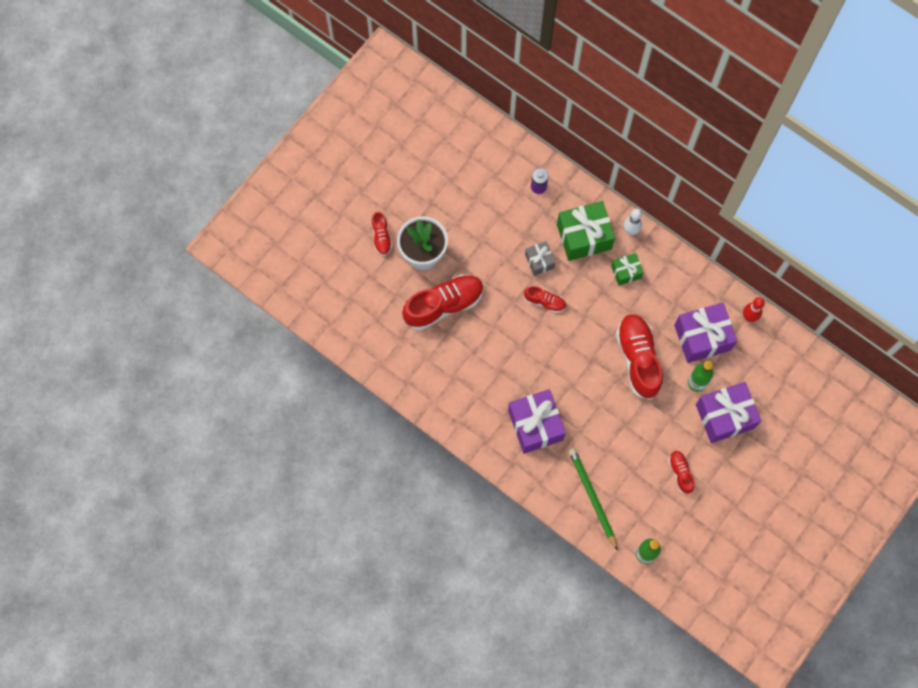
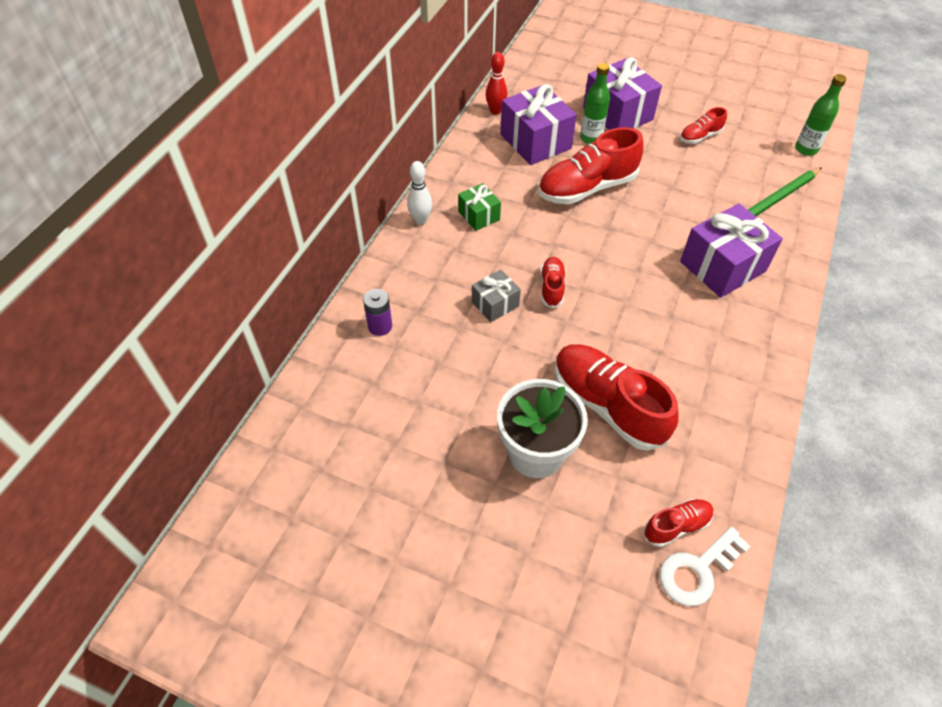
camera: 105 degrees left, 20 degrees down
red shoe [371,211,392,256] -> red shoe moved to [644,499,714,547]
green gift [557,201,615,261] -> none
none -> white key [660,527,751,606]

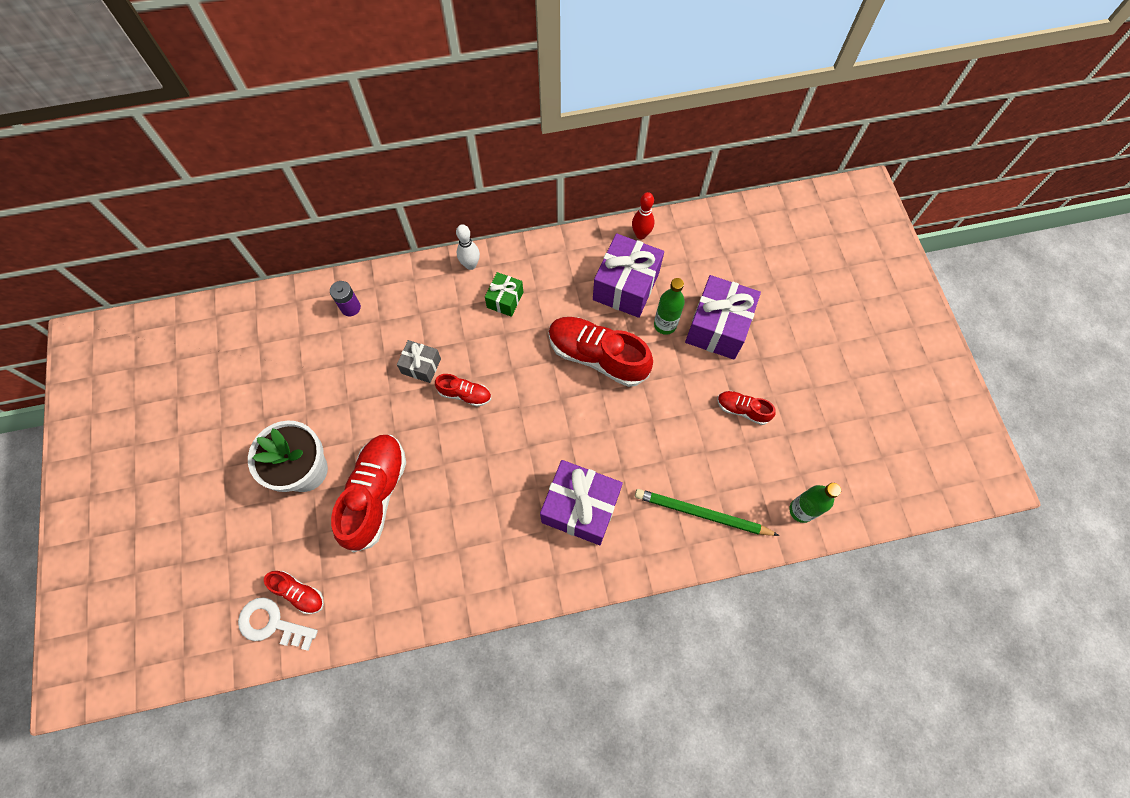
camera: 55 degrees right, 15 degrees up
red shoe [540,257,566,308] -> red shoe turned 45 degrees clockwise [435,374,491,407]

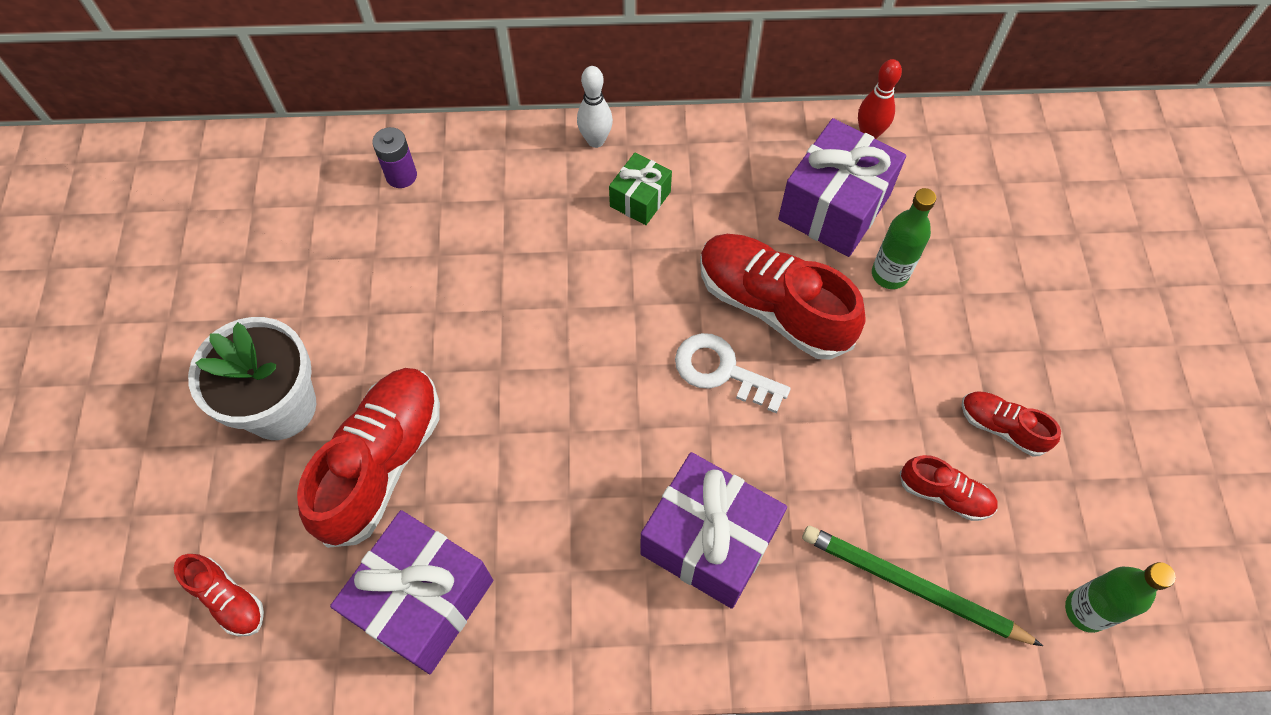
camera: 10 degrees right, 5 degrees down
white key [238,597,318,651] -> white key moved to [675,333,791,413]
grey gift [397,340,441,383] -> none
red shoe [435,374,491,407] -> red shoe moved to [900,455,997,521]
purple gift [685,275,761,360] -> purple gift moved to [330,510,493,674]

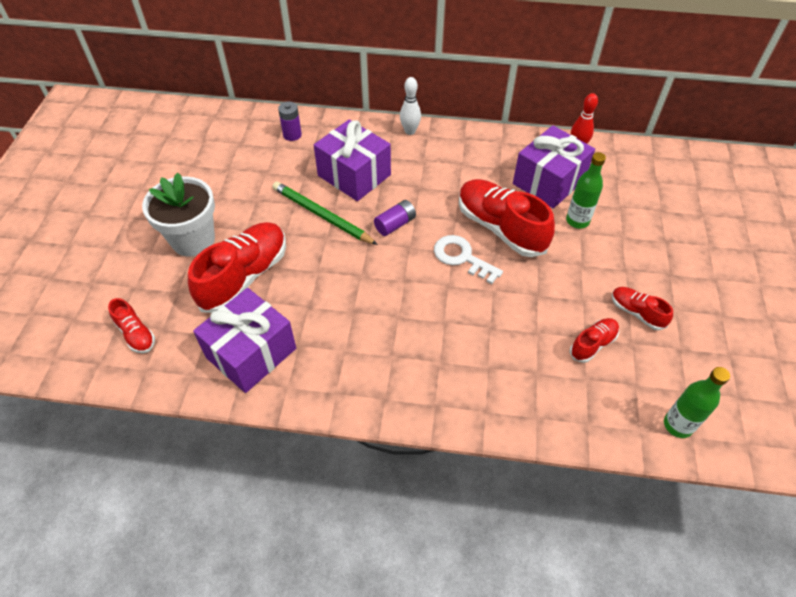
camera: 10 degrees right, 10 degrees down
green gift [609,152,672,225] -> none
purple gift [640,452,787,609] -> purple gift moved to [314,119,391,201]
green pencil [802,526,1043,646] -> green pencil moved to [272,182,378,245]
red shoe [900,455,997,521] -> red shoe turned 75 degrees counterclockwise [570,318,619,363]
none -> purple battery [374,200,416,236]

